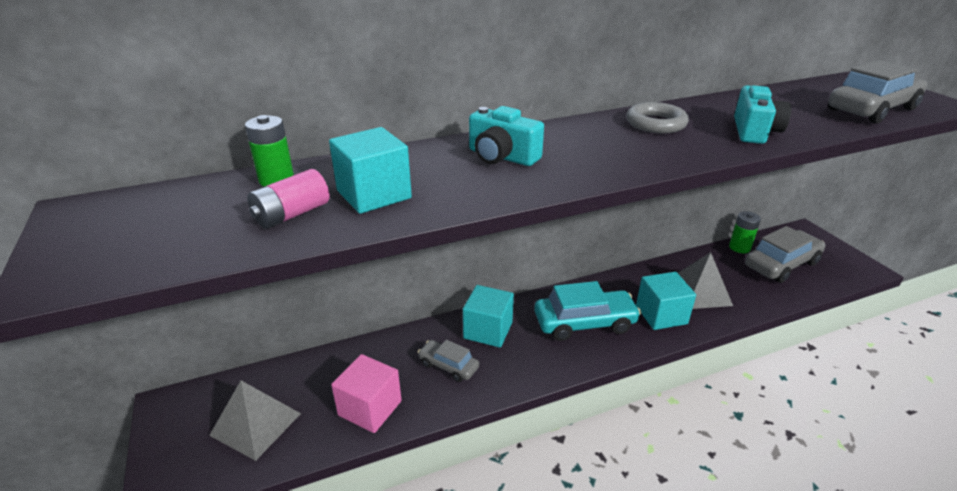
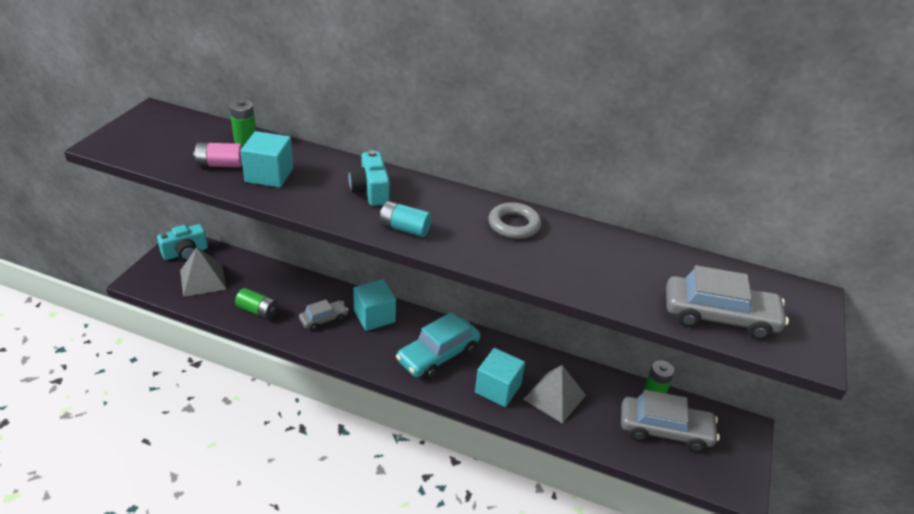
camera: 40 degrees right, 5 degrees up
pink cube [331,354,402,433] -> green battery [235,288,278,319]
grey car [418,340,479,382] -> grey car turned 75 degrees clockwise [299,300,348,331]
turquoise car [534,281,641,341] -> turquoise car turned 105 degrees clockwise [396,312,480,379]
turquoise camera [734,85,791,144] -> turquoise camera moved to [157,224,208,261]
none -> turquoise battery [380,201,432,237]

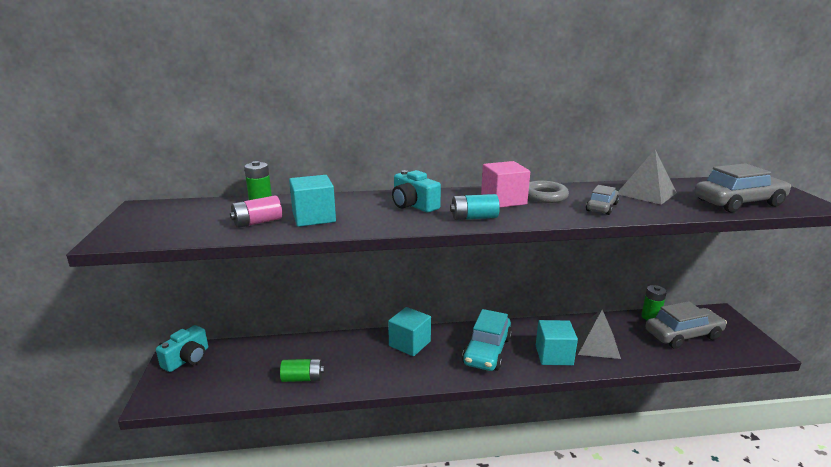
camera: 25 degrees left, 15 degrees down
grey pyramid [180,247,227,297] -> grey pyramid moved to [618,150,677,205]
grey car [299,300,348,331] -> grey car moved to [586,185,619,215]
none -> pink cube [481,161,530,208]

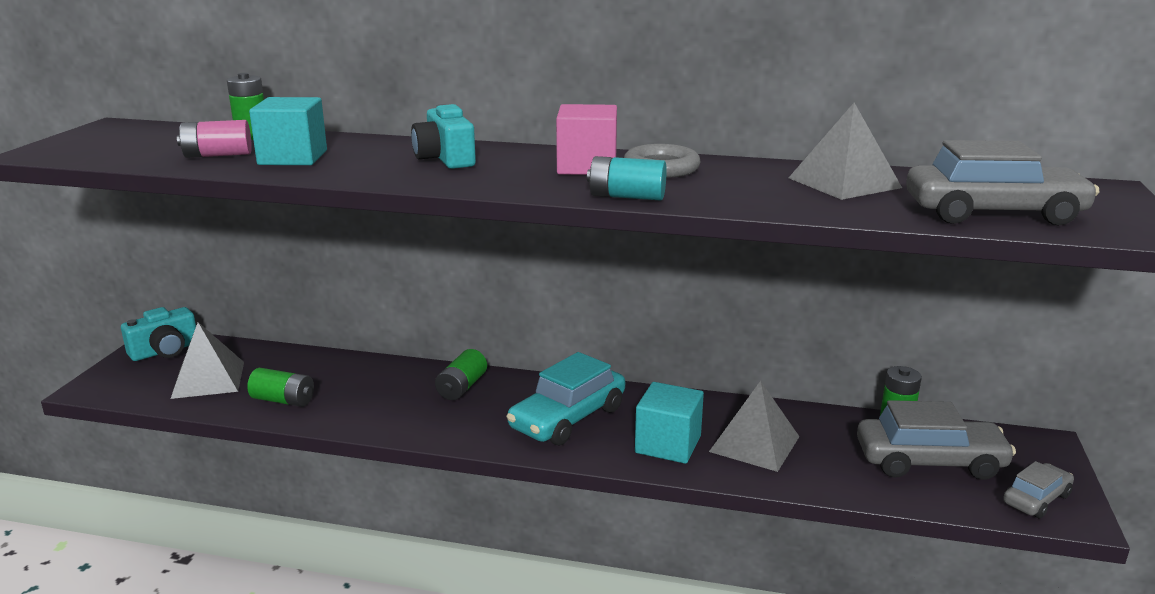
camera: 20 degrees right, 0 degrees up
turquoise cube [388,307,431,356] -> green battery [435,349,487,400]
turquoise battery [450,194,500,220] -> turquoise battery moved to [587,156,667,201]
grey car [586,185,619,215] -> grey car moved to [1003,461,1074,519]
none -> grey pyramid [171,322,244,399]

